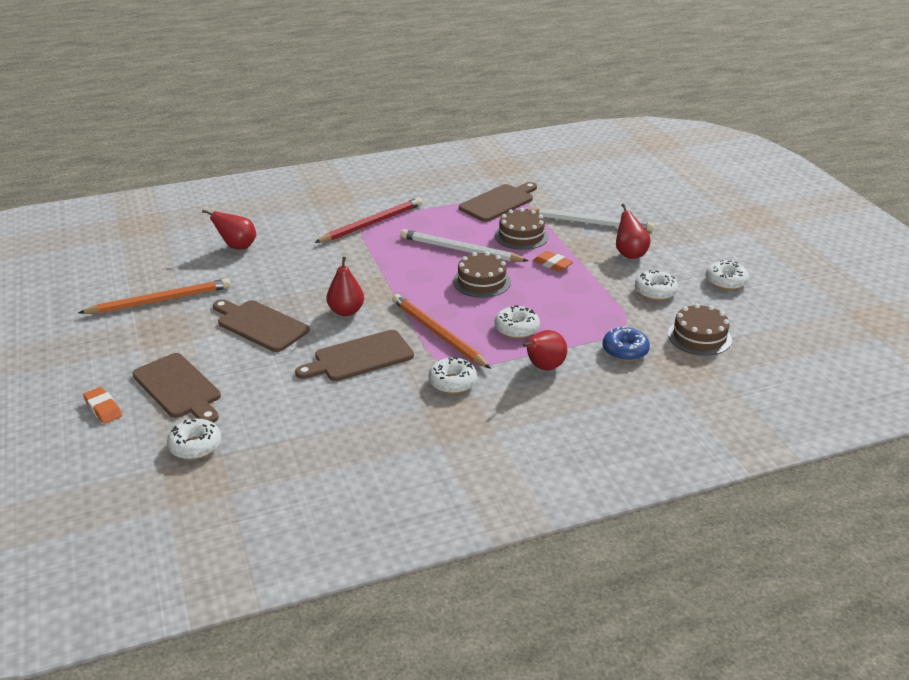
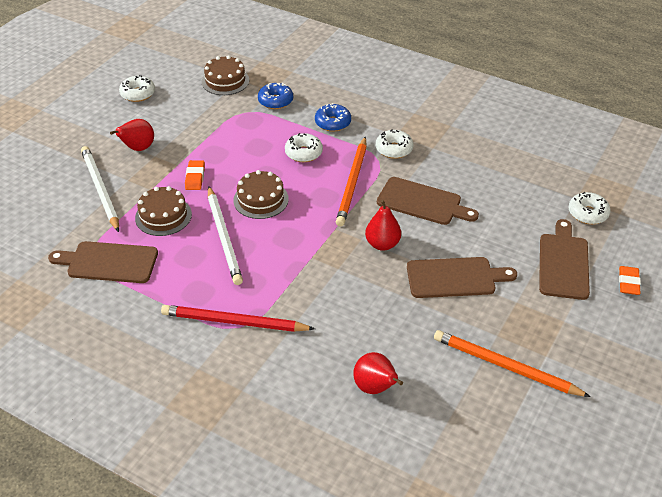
camera: 130 degrees left, 10 degrees up
brown cutting board [213,299,310,352] -> brown cutting board turned 90 degrees counterclockwise [407,257,517,298]
red pear [523,330,567,370] -> blue donut [315,103,351,132]
white donut [635,270,678,301] -> none

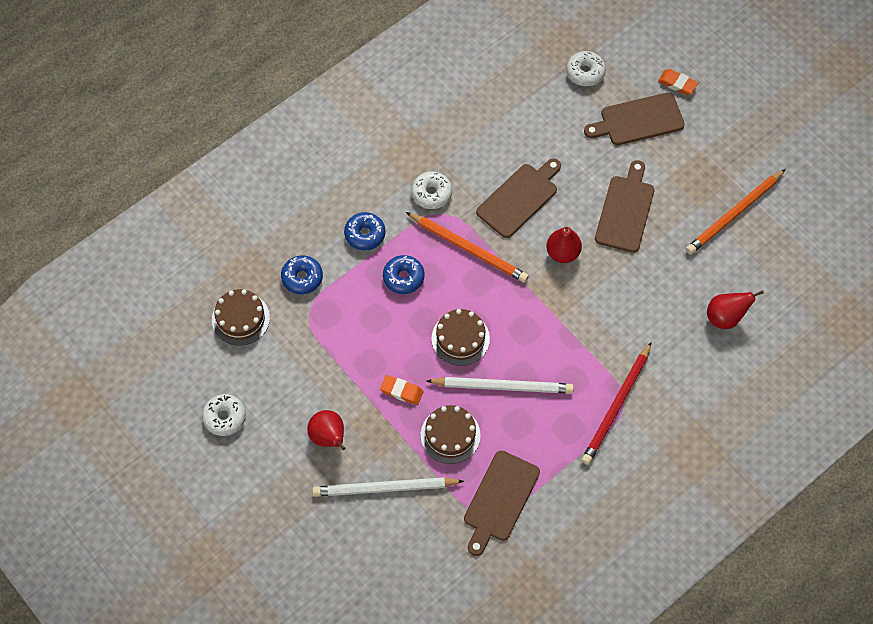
camera: 70 degrees left, 20 degrees up
white donut [285,133,323,162] -> blue donut [383,255,424,294]
brown cutting board [539,219,590,300] -> brown cutting board turned 45 degrees counterclockwise [584,93,685,145]

